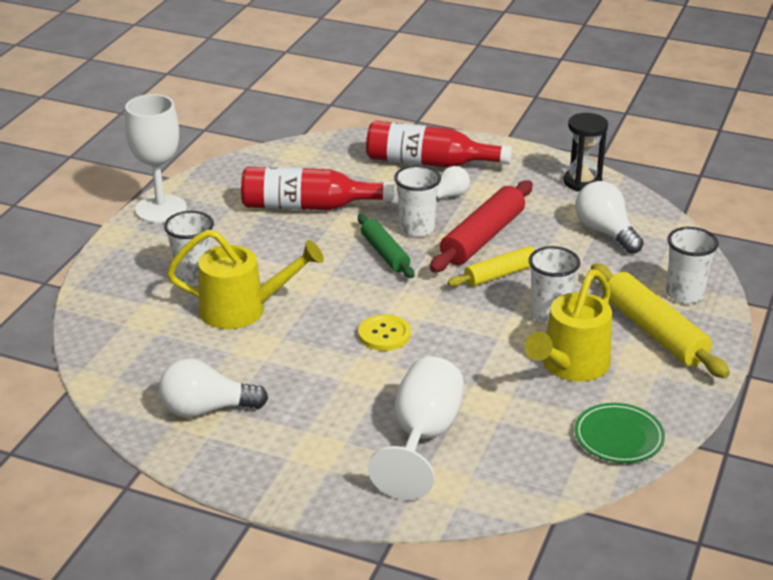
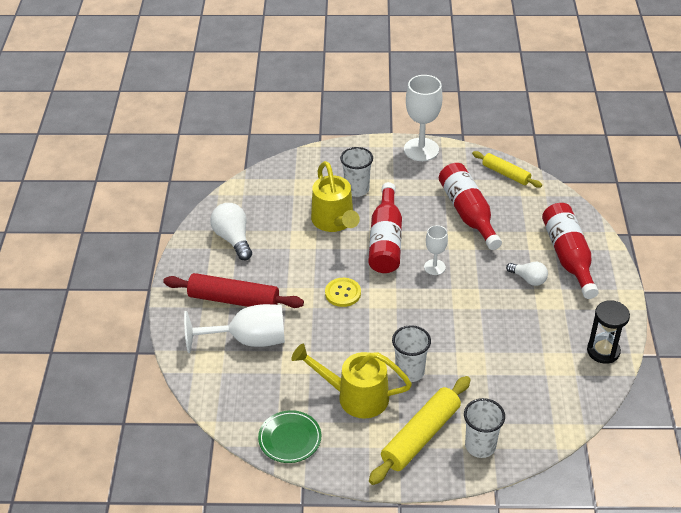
camera: 70 degrees right, 10 degrees up
green rolling pin [358,214,414,278] -> white goblet [424,225,448,275]
white cup [394,165,441,237] -> none
red rolling pin [430,180,533,272] -> red rolling pin moved to [163,273,304,308]
yellow rolling pin [448,246,548,287] -> yellow rolling pin moved to [472,151,542,188]
white light bulb [575,181,644,254] -> none
none -> red bottle [368,182,402,273]

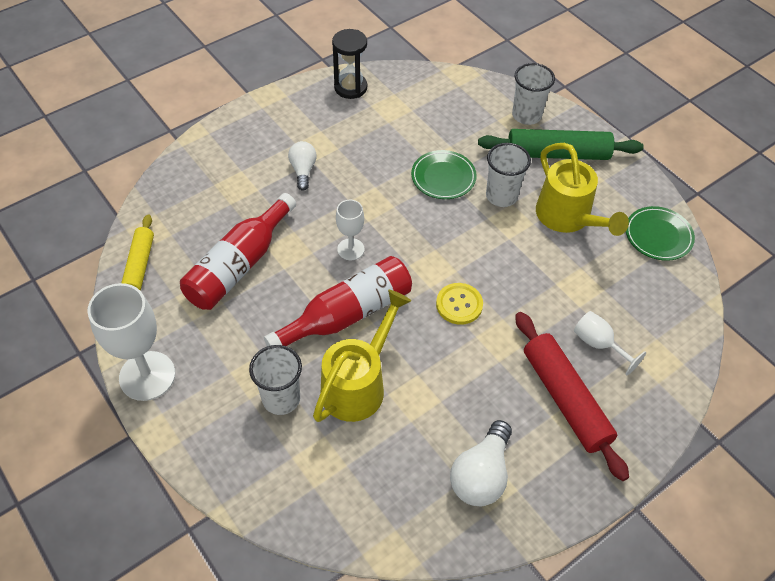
camera: 130 degrees left, 10 degrees up
white goblet [184,304,285,353] -> white goblet [574,311,646,375], size x0.55
yellow rolling pin [369,376,471,485] -> green rolling pin [478,129,644,160]
red bottle [542,203,599,299] -> none
none -> green plate [411,150,477,199]

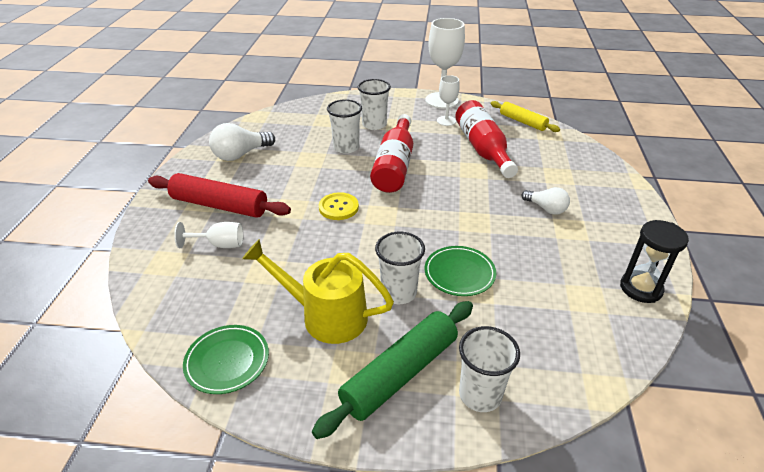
camera: 135 degrees right, 15 degrees down
yellow watering can [313,290,411,422] -> white cup [327,99,362,154]
white goblet [336,200,365,260] -> white goblet moved to [437,75,460,126]
white light bulb [450,420,512,506] -> white light bulb turned 105 degrees counterclockwise [209,123,275,161]

